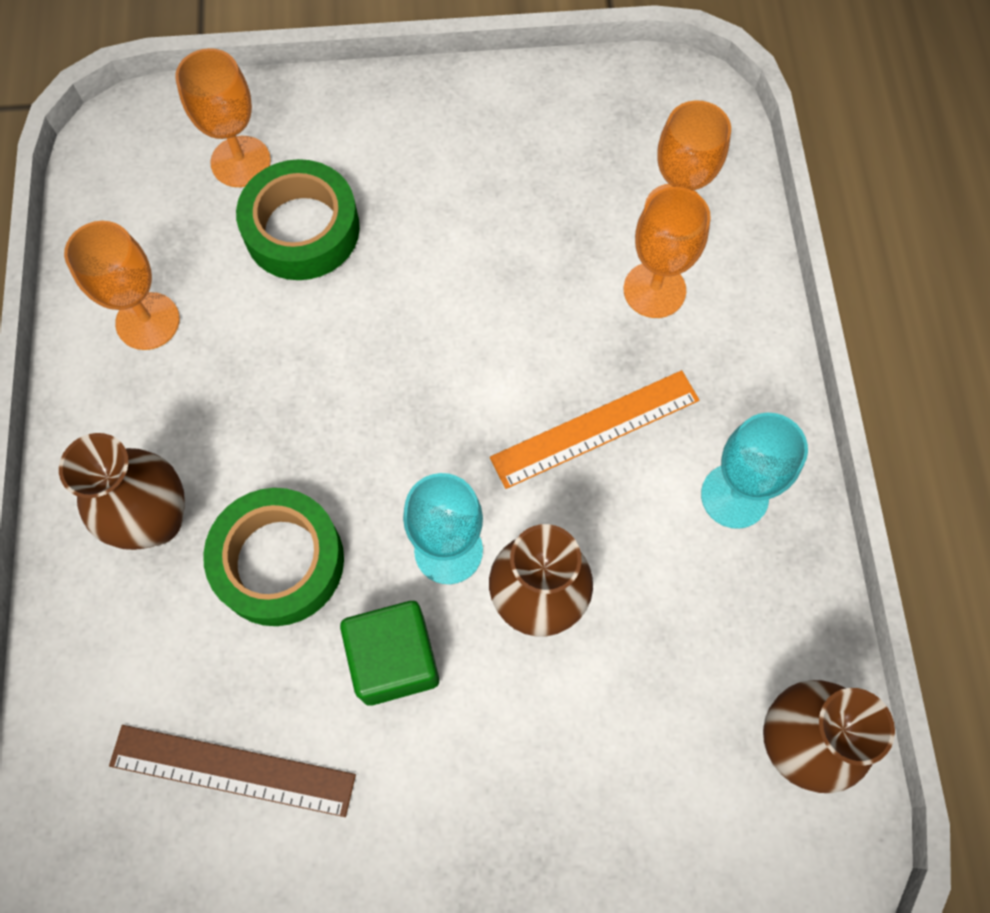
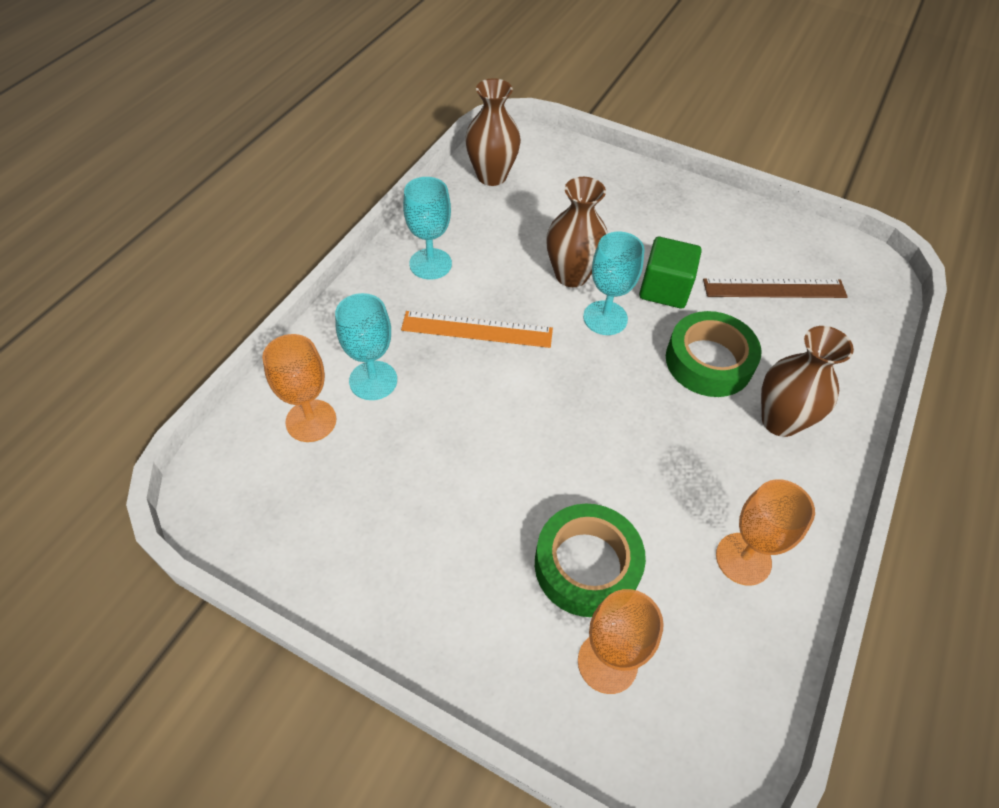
camera: 150 degrees left, 15 degrees down
brown ruler [109,725,356,817] -> brown ruler turned 45 degrees counterclockwise [703,278,848,298]
orange goblet [623,187,711,318] -> turquoise goblet [335,293,397,400]

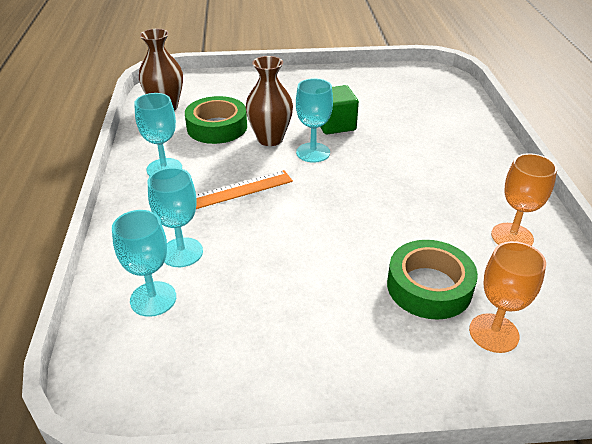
camera: 30 degrees left, 15 degrees down
orange goblet [262,334,336,442] -> turquoise goblet [112,210,176,317]
green tape [666,311,762,397] -> green tape moved to [185,96,247,144]
brown ruler [703,278,848,298] -> none
brown vase [761,326,854,437] -> none

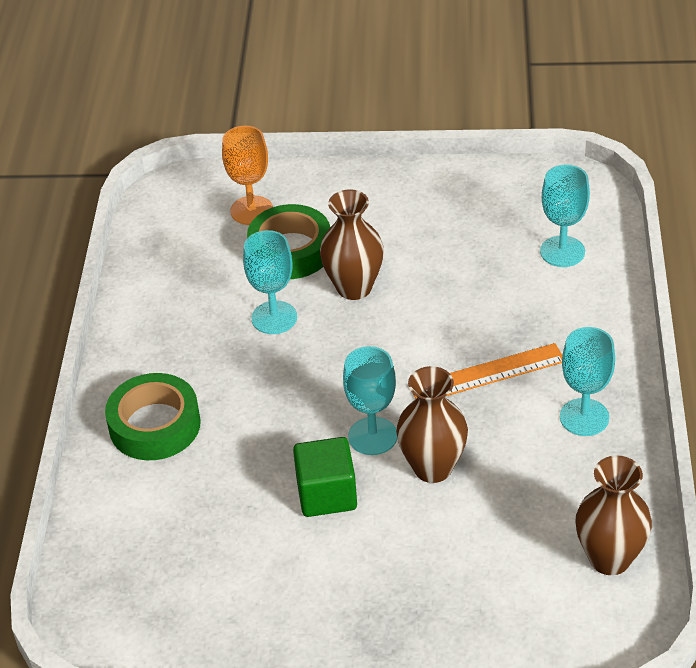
camera: 170 degrees left, 5 degrees up
turquoise goblet [147,167,203,267] -> turquoise goblet moved to [243,230,297,334]
green tape [185,96,247,144] -> green tape moved to [105,373,201,460]
orange goblet [491,153,557,246] -> none
none -> brown vase [320,189,384,300]

